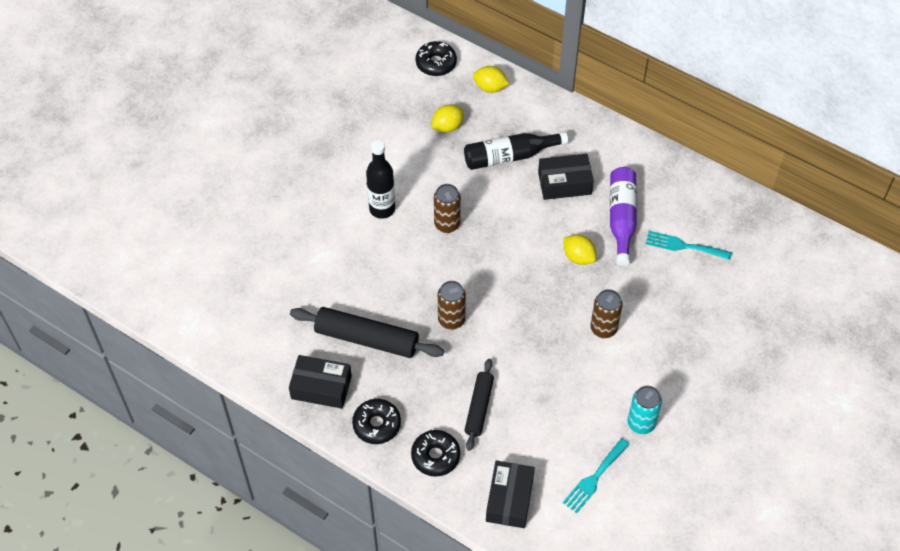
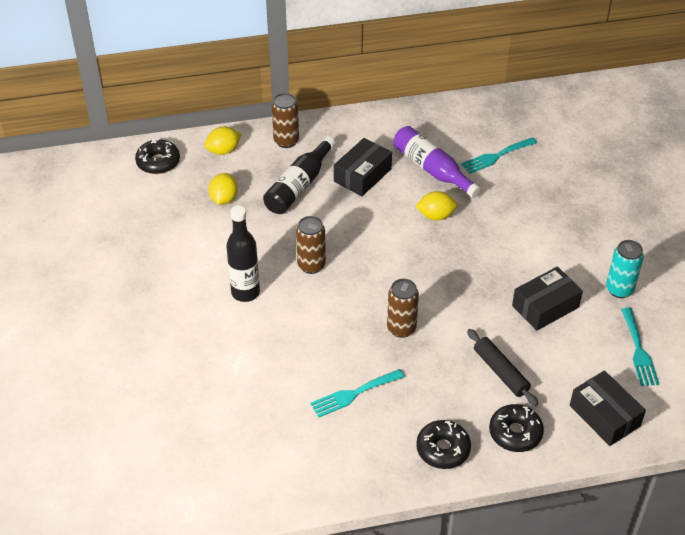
camera: 45 degrees left, 10 degrees down
black box [289,355,352,409] -> black box moved to [512,267,583,331]
black rolling pin [290,307,444,358] -> turquoise fork [310,369,405,417]
brown can [590,289,623,338] -> brown can moved to [272,93,299,148]

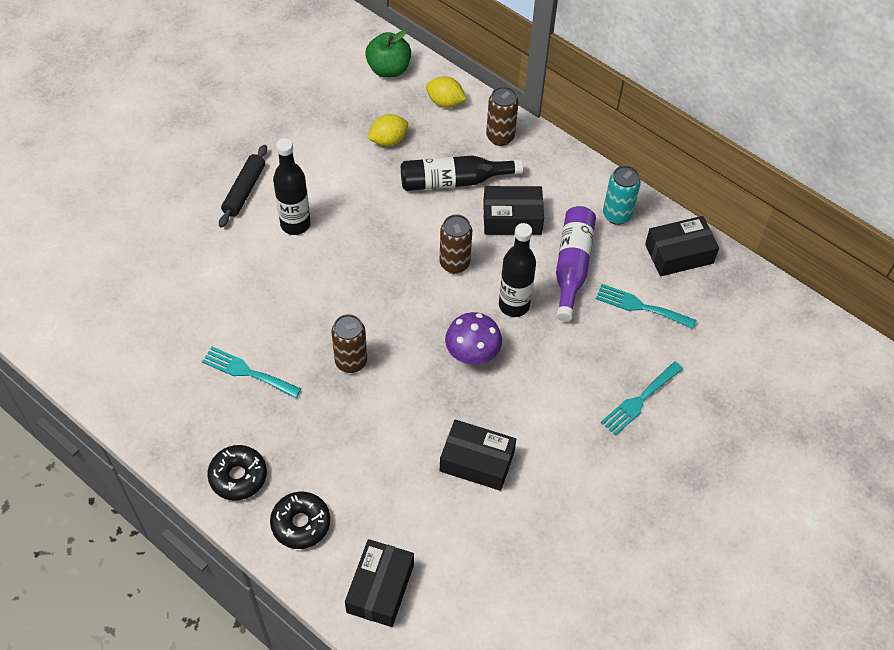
camera: 50 degrees right, 10 degrees up
black donut [135,139,180,174] -> green apple [365,30,411,78]
brown can [296,216,326,274] -> brown can moved to [440,214,472,274]
yellow lemon [415,191,458,220] -> black bottle [499,223,536,317]
black rolling pin [467,329,538,406] -> black rolling pin moved to [219,145,267,228]
turquoise can [606,240,644,298] -> turquoise can moved to [603,165,641,225]
turquoise fork [621,308,659,386] -> turquoise fork moved to [601,361,683,436]
none -> purple mushroom [445,312,502,365]
none -> black box [645,216,719,276]

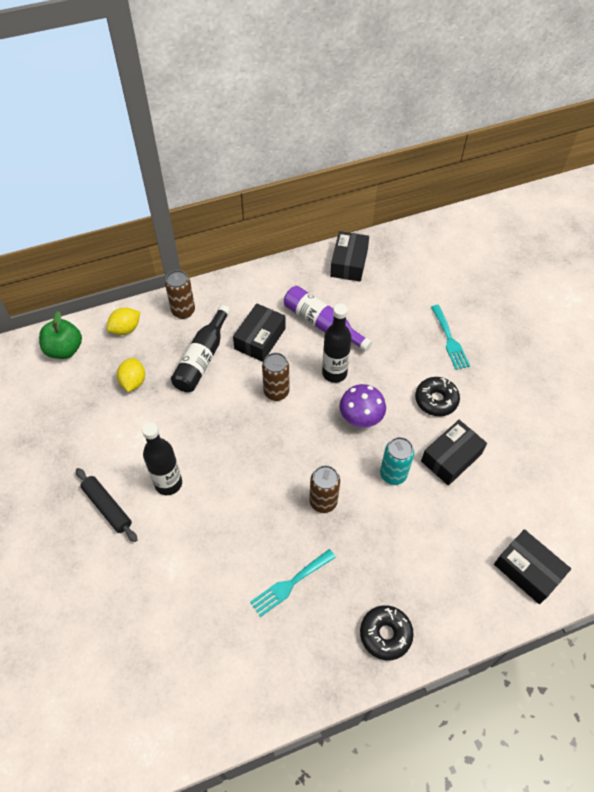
camera: 60 degrees left, 0 degrees up
black donut [270,492,330,549] -> black donut moved to [415,377,460,416]
turquoise fork [596,284,697,329] -> none
turquoise can [603,165,641,225] -> turquoise can moved to [380,437,414,485]

